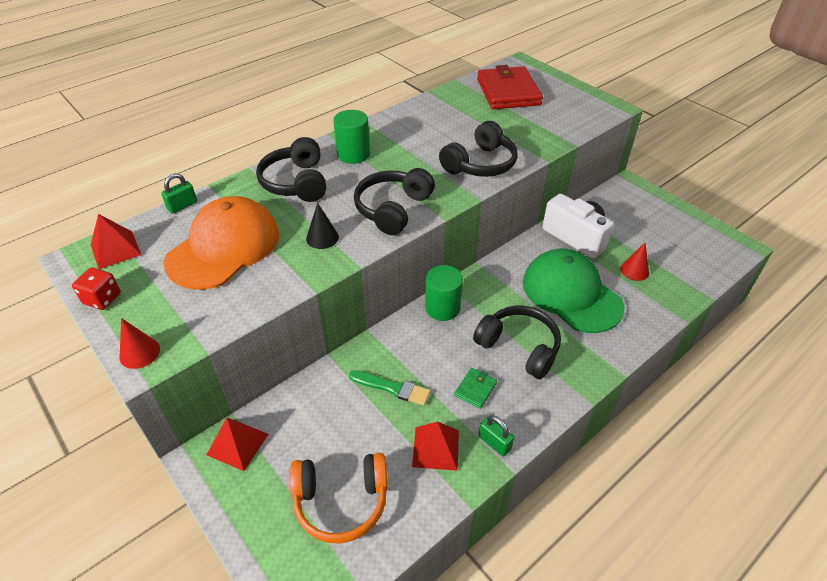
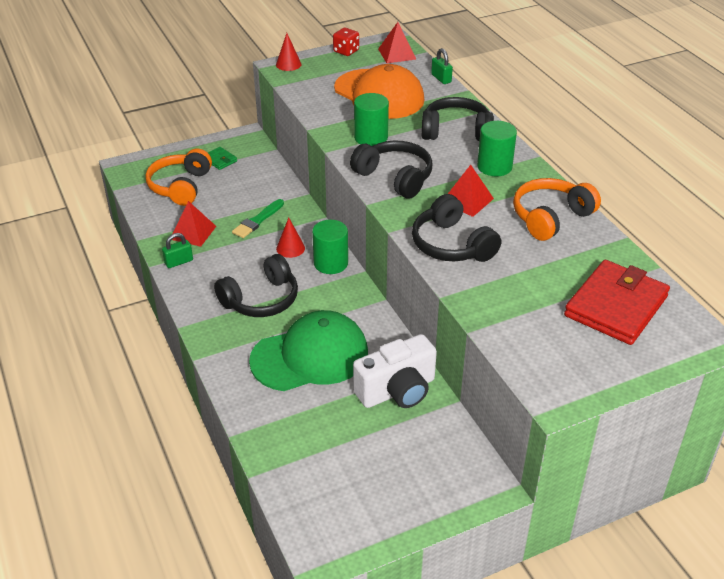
camera: 105 degrees right, 5 degrees down
red pyramid [206,418,268,471] -> red pyramid moved to [448,165,494,217]
black cone [306,203,339,249] -> green cylinder [354,93,389,146]
green wallet [454,368,497,409] -> green wallet moved to [208,147,237,170]
red wallet [477,65,543,109] -> red wallet turned 60 degrees counterclockwise [564,260,670,345]
red cone [620,243,649,281] -> red cone moved to [276,217,305,258]
none -> orange headphones [513,178,601,241]

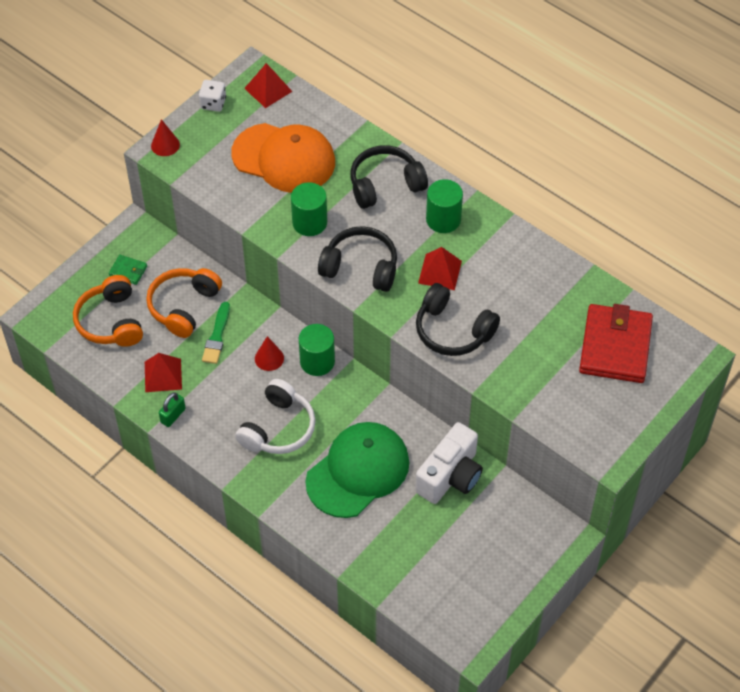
camera: 25 degrees left, 15 degrees up
black headphones [214,254,298,317] -> white headphones [235,379,316,454]
red dice [333,28,359,56] -> white dice [199,80,226,112]
green padlock [431,48,453,84] -> none
orange headphones [513,178,601,241] -> orange headphones moved to [146,268,222,338]

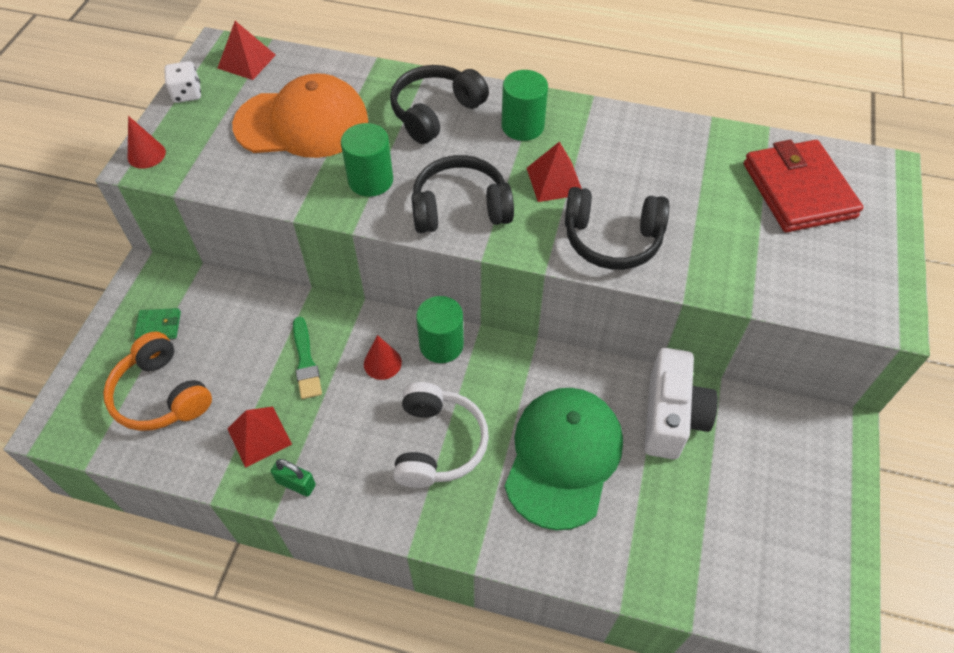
camera: 25 degrees left, 0 degrees up
orange headphones [146,268,222,338] -> none
green padlock [159,392,186,427] -> green padlock turned 75 degrees counterclockwise [271,459,316,497]

